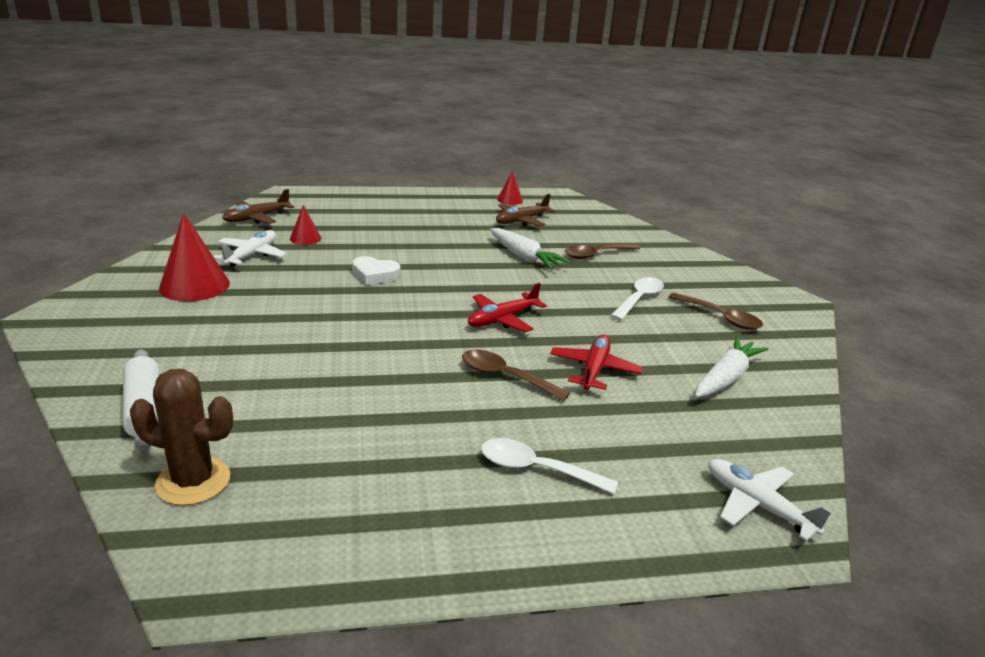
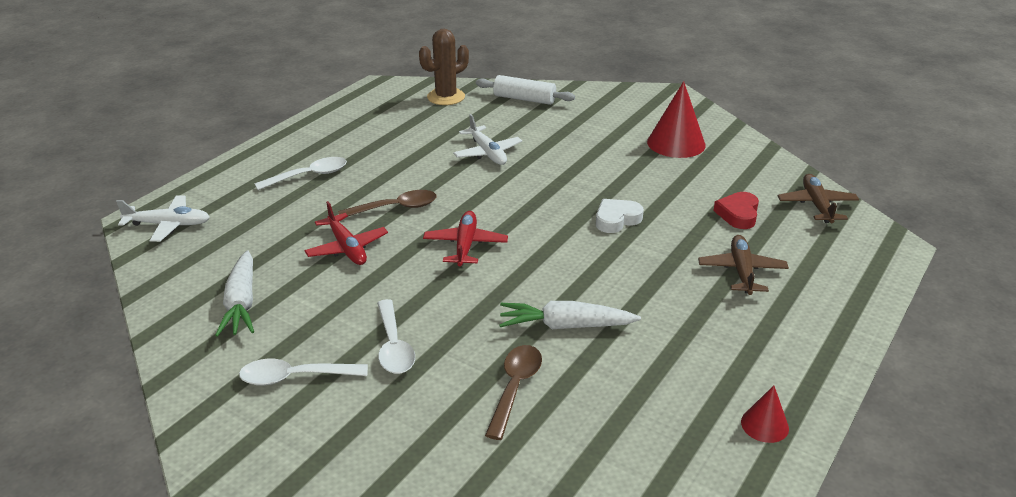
camera: 135 degrees right, 5 degrees up
white plane [213,230,287,267] -> white plane moved to [453,114,522,165]
red cone [290,205,321,245] -> red heart [713,192,759,229]
brown plane [496,194,555,227] -> brown plane moved to [698,235,789,295]
brown spoon [669,293,763,330] -> white spoon [239,359,368,386]

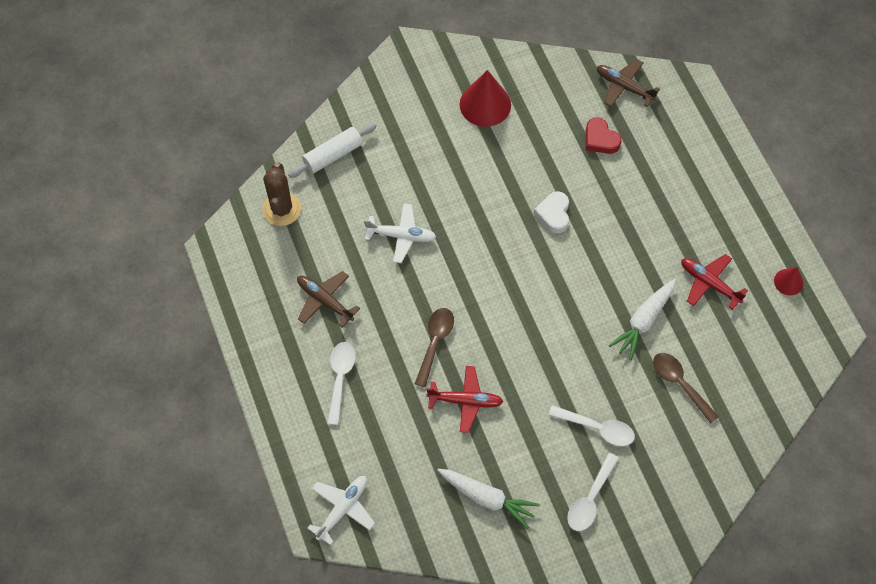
camera: 55 degrees left, 30 degrees up
red plane [423,211,508,266] -> red plane moved to [681,254,748,310]
brown plane [698,235,789,295] -> brown plane moved to [297,271,360,328]

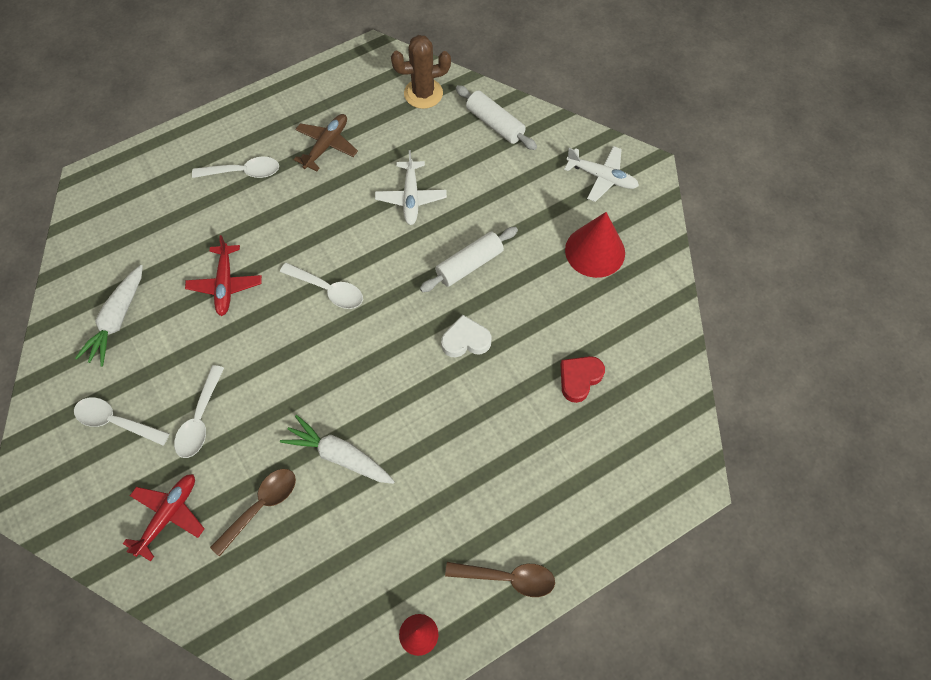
camera: 80 degrees right, 0 degrees up
white plane [307,476,375,545] -> white plane moved to [564,146,639,202]
brown spoon [415,308,454,387] -> brown spoon moved to [445,562,555,597]
brown plane [597,59,660,107] -> none
red plane [681,254,748,310] -> red plane moved to [123,474,205,561]
none -> white spoon [280,263,363,309]
none -> white rolling pin [420,227,518,292]

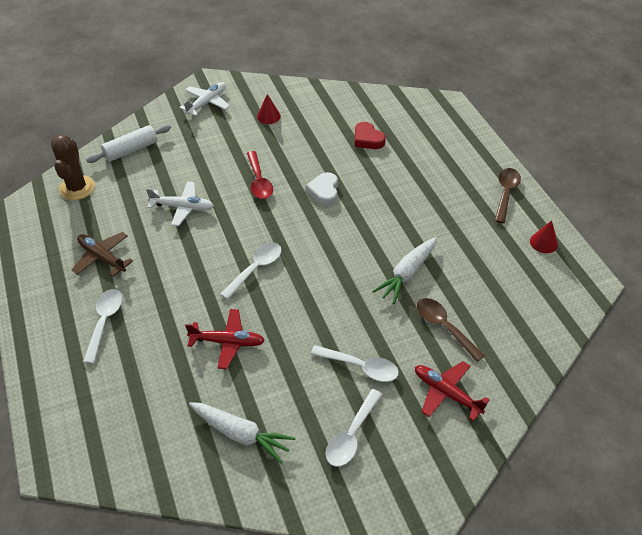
camera: 80 degrees left, 15 degrees down
white rolling pin [420,227,518,292] -> red spoon [247,151,273,199]
red cone [565,212,625,278] -> red cone [257,94,281,124], size x0.53

